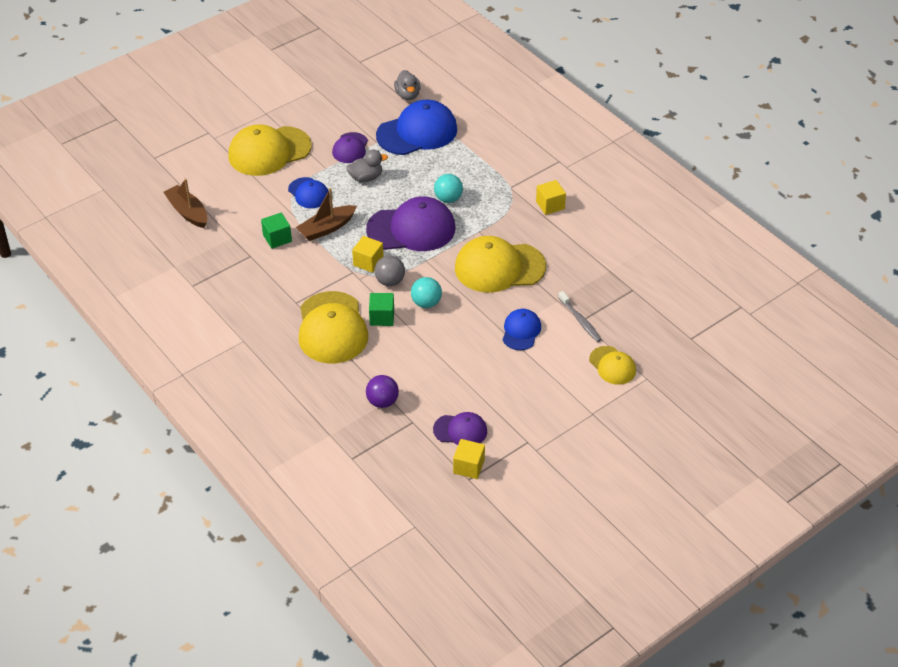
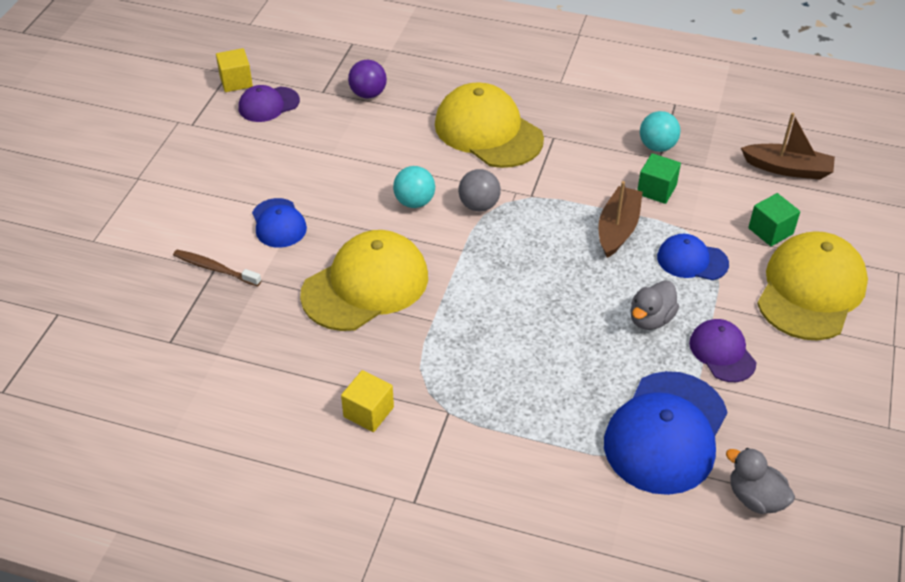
camera: 145 degrees right, 0 degrees up
yellow cube [352,236,384,273] -> none
purple cap [366,196,455,251] -> none
green cube [369,293,394,326] -> green cube moved to [748,193,800,246]
turquoise ball [434,174,463,203] -> turquoise ball moved to [640,111,680,152]
grey toothbrush [558,291,602,342] -> brown toothbrush [173,250,261,286]
yellow cap [589,346,636,385] -> none

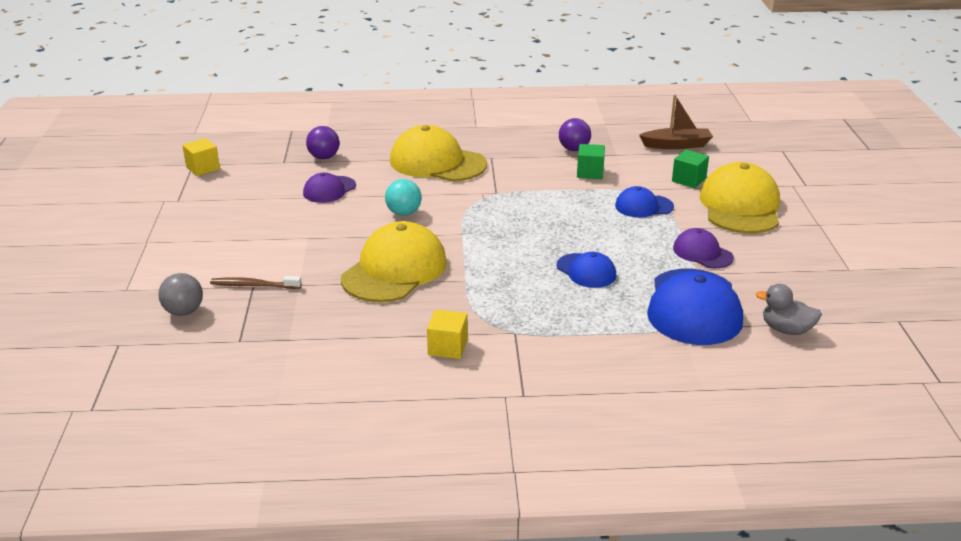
camera: 20 degrees left, 15 degrees down
purple cap [239,85,300,122] -> purple cap moved to [303,172,356,203]
blue cap [252,198,307,248] -> blue cap moved to [556,252,616,288]
grey ball [458,169,501,211] -> grey ball moved to [158,273,203,316]
brown boat [598,181,643,258] -> none
grey duck [630,280,679,330] -> none
turquoise ball [640,111,680,152] -> purple ball [559,118,591,151]

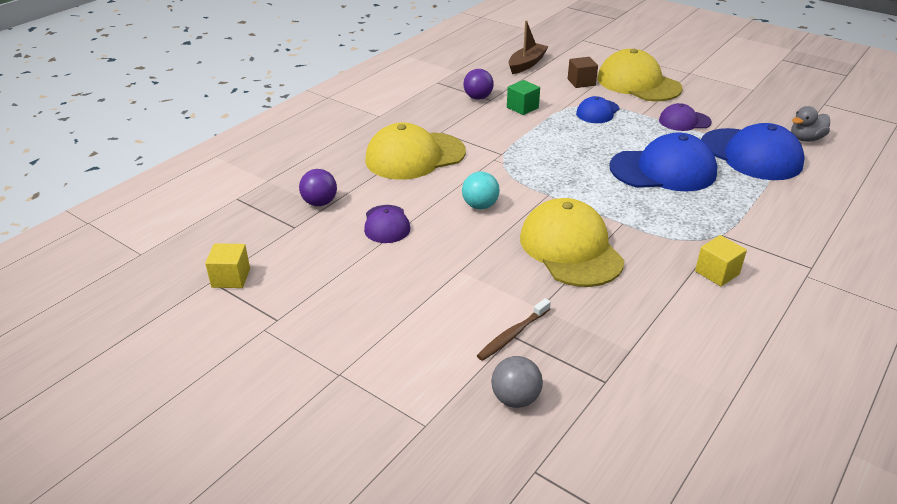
camera: 50 degrees left, 5 degrees up
blue cap [556,252,616,288] -> blue cap [609,132,717,191], size x1.86
green cube [672,149,709,188] -> brown cube [568,57,598,88]

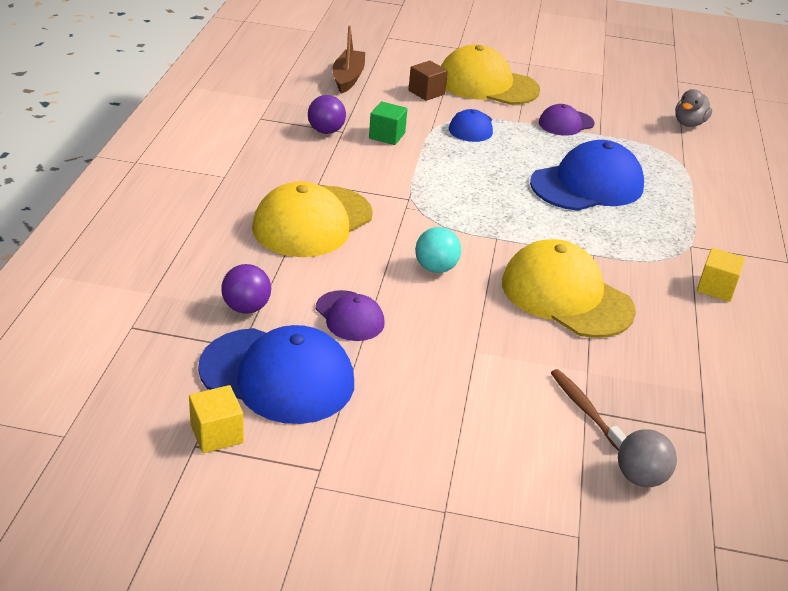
camera: 30 degrees left, 0 degrees up
brown toothbrush [477,298,551,361] -> brown toothbrush turned 135 degrees clockwise [551,369,627,451]
blue cap [701,123,805,180] -> blue cap moved to [198,325,354,424]

